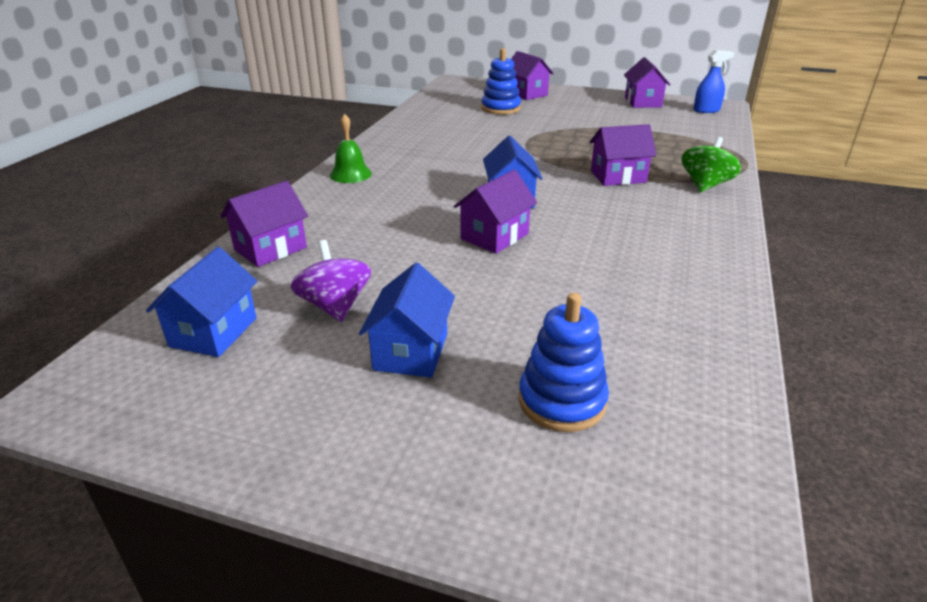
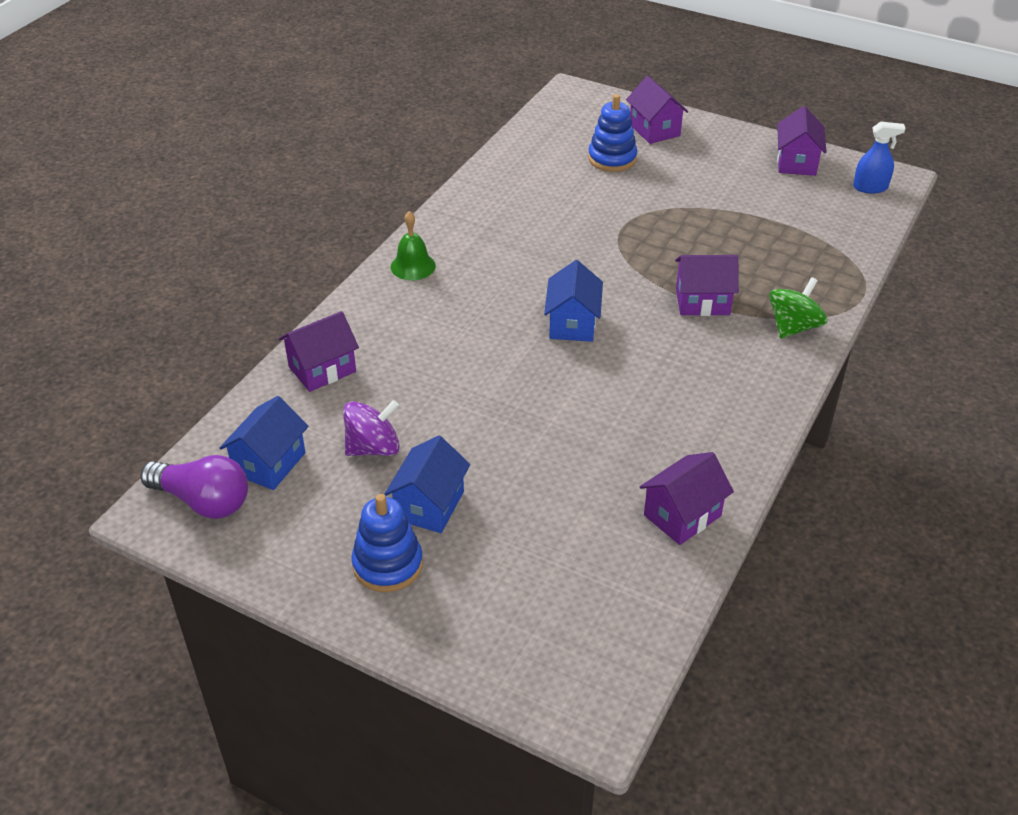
camera: 10 degrees right, 10 degrees up
purple spinning top [291,240,371,322] -> purple spinning top turned 75 degrees clockwise [343,400,400,456]
purple house [454,170,537,254] -> purple house moved to [640,452,734,545]
blue stacking toy [519,293,609,432] -> blue stacking toy moved to [351,494,423,592]
none -> purple light bulb [141,455,248,519]

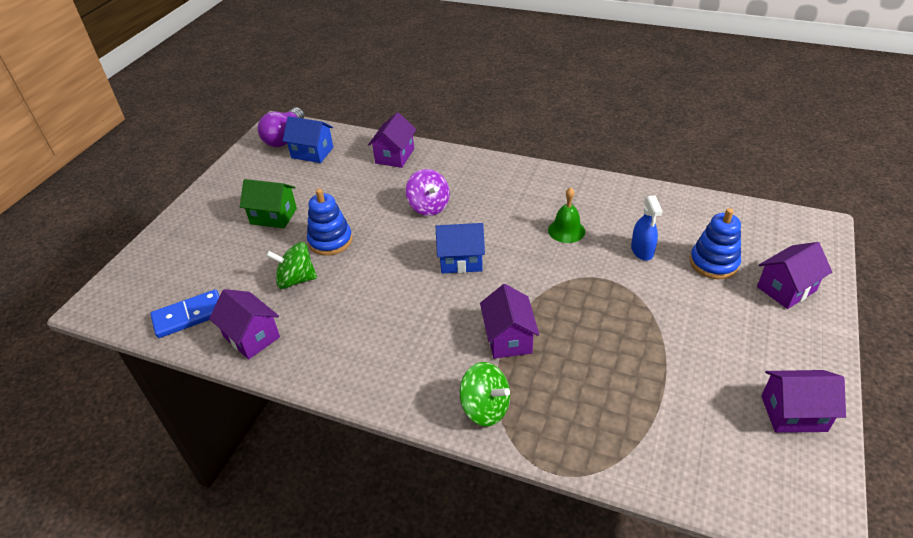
camera: 85 degrees right, 0 degrees up
purple house [279,311,359,392] -> purple house turned 60 degrees clockwise [368,112,417,168]
purple spinning top [343,400,400,456] -> purple spinning top moved to [406,169,450,216]
blue stacking toy [351,494,423,592] -> blue stacking toy moved to [307,189,352,256]
blue house [384,436,470,533] -> green house [240,179,297,228]
green bell [391,211,436,280] -> green bell moved to [548,187,585,243]
blue spray bottle [853,121,905,194] -> blue spray bottle moved to [631,195,663,261]
none -> blue domino [150,289,220,338]
none -> green spinning top [266,242,317,289]

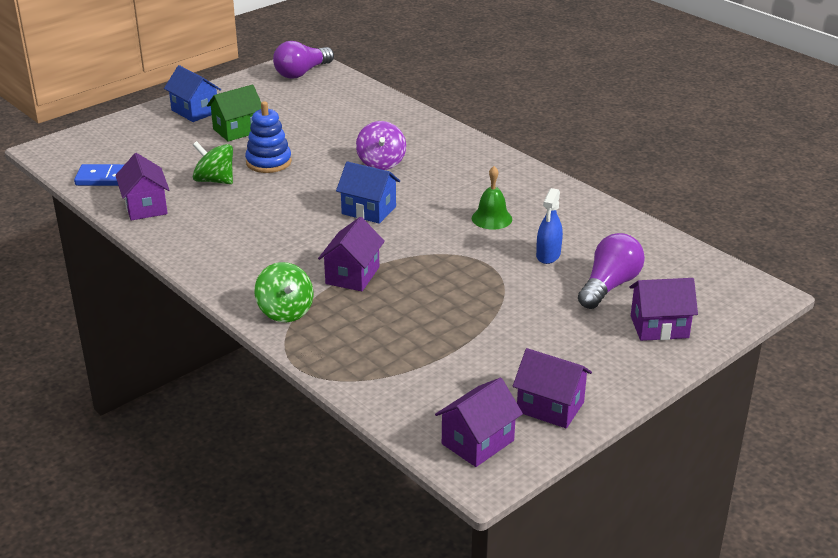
camera: 25 degrees right, 10 degrees down
green house [240,179,297,228] -> green house turned 75 degrees counterclockwise [207,84,261,142]
blue house [283,116,333,163] -> blue house moved to [164,65,221,122]
purple house [368,112,417,168] -> purple house moved to [435,378,523,467]
blue stacking toy [690,208,741,279] -> purple light bulb [578,233,645,309]

